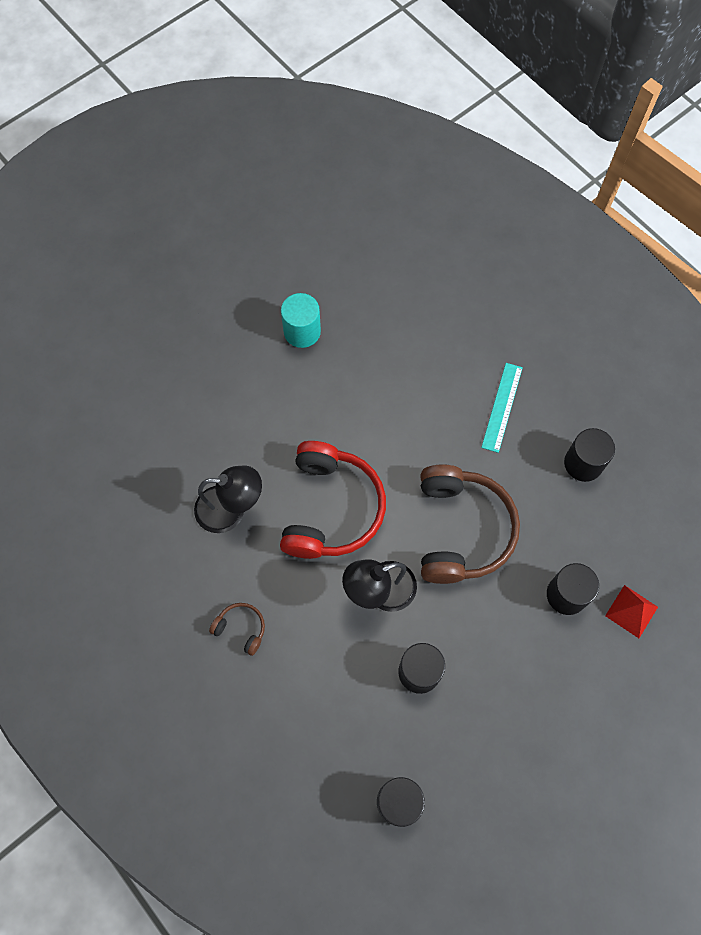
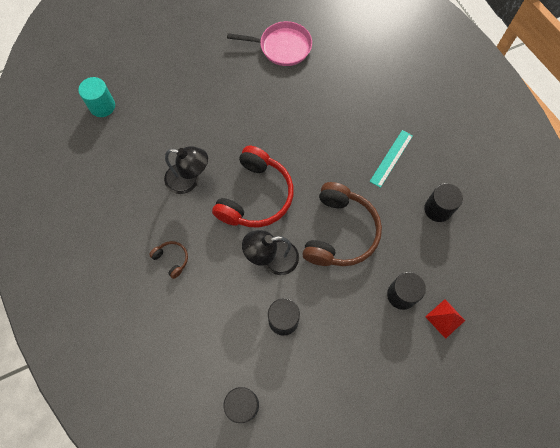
camera: 15 degrees right, 0 degrees up
turquoise cylinder [281,293,321,348] -> turquoise cylinder moved to [78,77,115,117]
none -> pink pan [227,21,312,66]

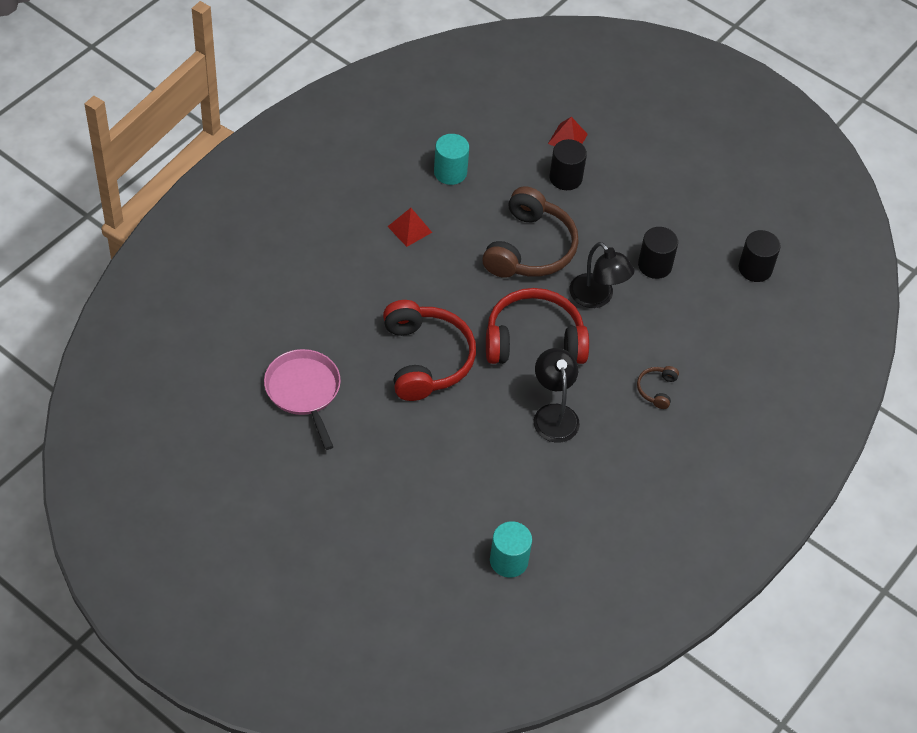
camera: 120 degrees left, 15 degrees down
brown headphones [302,182,382,266] -> brown headphones turned 120 degrees clockwise [482,186,579,278]
turquoise ruler [370,130,413,188] -> red pyramid [387,208,432,247]
black cylinder [424,183,463,222] -> turquoise cylinder [434,134,469,185]
none -> red headphones [383,300,476,401]

